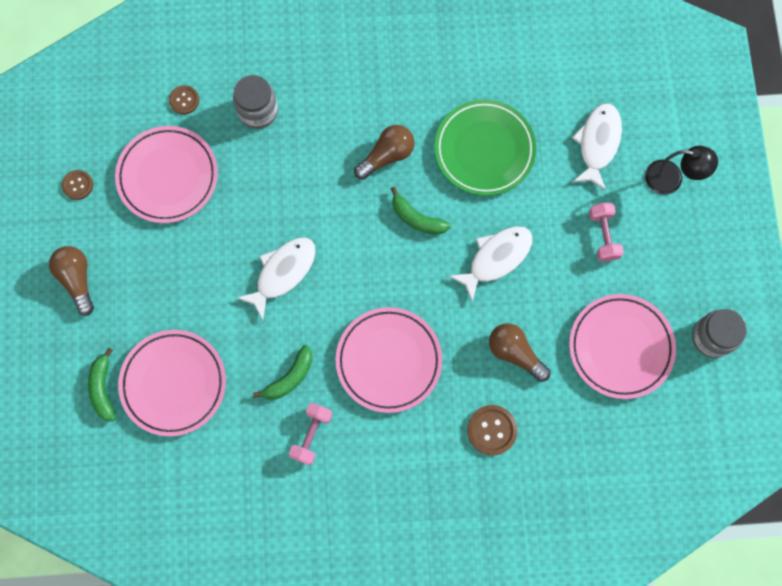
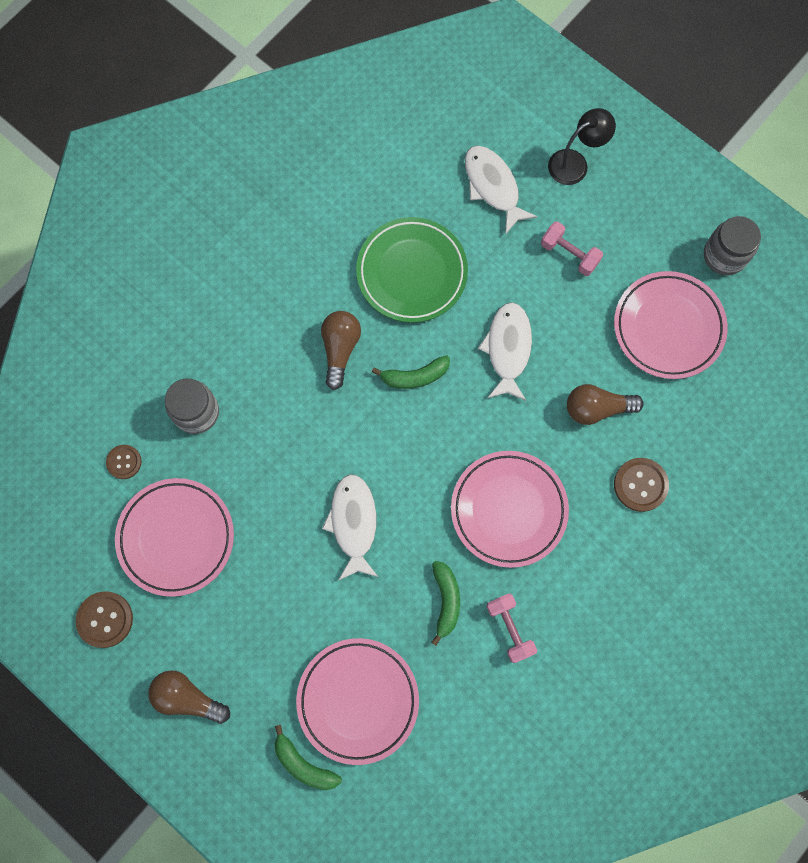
camera: 45 degrees left, 0 degrees up
brown button [62,170,93,200] -> brown button [75,591,133,648], size x1.55

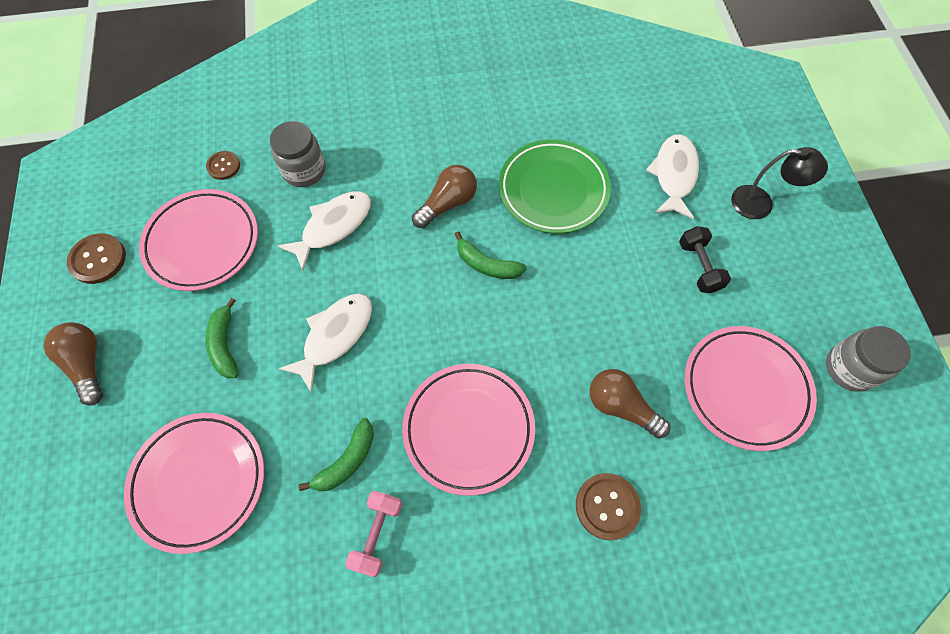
camera: 40 degrees right, 10 degrees down
green banana [275,725,342,790] -> green banana moved to [206,298,239,378]
white fish [478,302,532,401] -> white fish moved to [278,191,371,271]
pink dumbbell [541,221,603,276] -> black dumbbell [679,226,731,293]

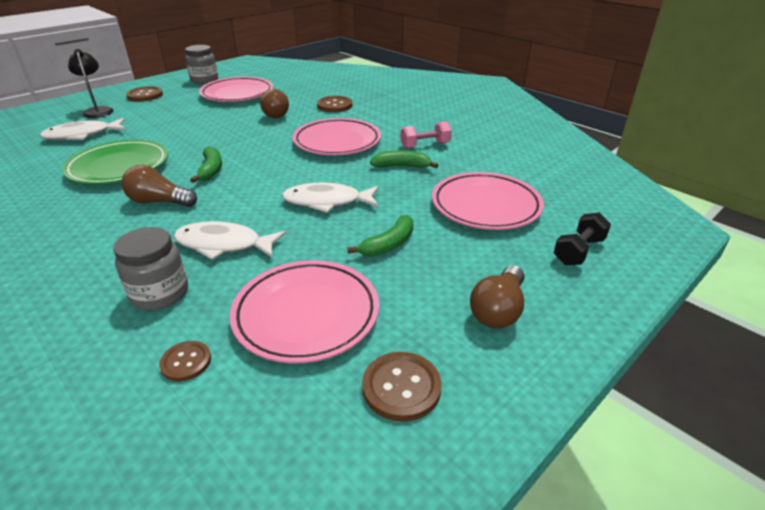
camera: 125 degrees left, 30 degrees down
black dumbbell [679,226,731,293] -> black dumbbell moved to [554,212,611,265]
none -> brown button [126,86,163,102]

